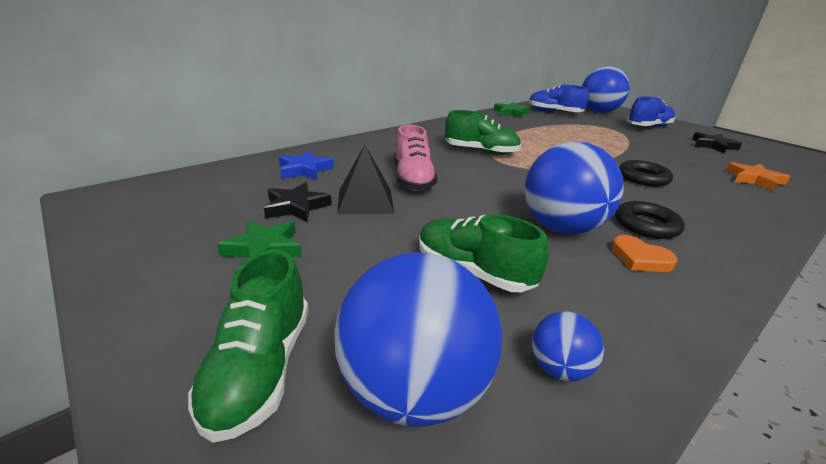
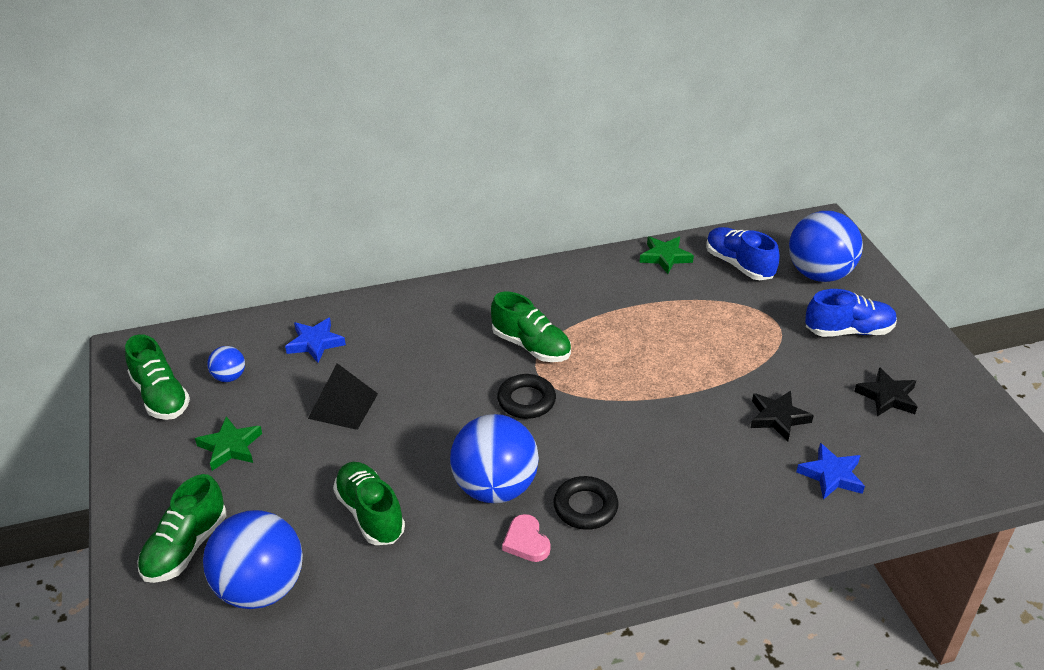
camera: 25 degrees right, 10 degrees up
black star [264,182,332,222] -> black star moved to [751,391,814,442]
pink shoe [394,124,438,191] -> none
blue ball [532,312,604,381] -> blue ball moved to [207,346,245,382]
orange heart [611,235,677,272] -> pink heart [502,514,551,562]
black ring [619,160,673,187] -> black ring moved to [497,374,556,419]
orange star [726,162,791,191] -> blue star [796,443,865,500]
none -> green shoe [125,334,190,420]

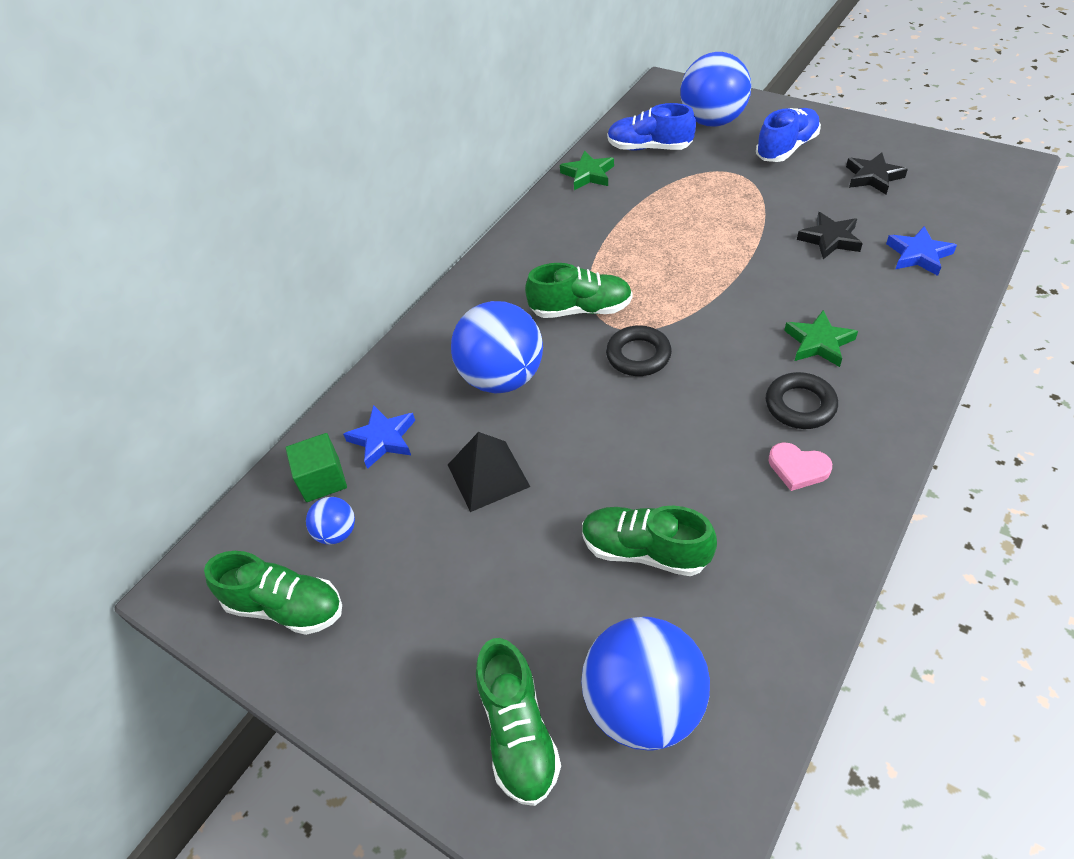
camera: 35 degrees left, 10 degrees up
green star [195,416,262,471] -> green star moved to [784,310,858,367]
blue ball [450,414,539,503] -> blue ball moved to [451,301,543,394]
none -> green cube [285,433,347,502]

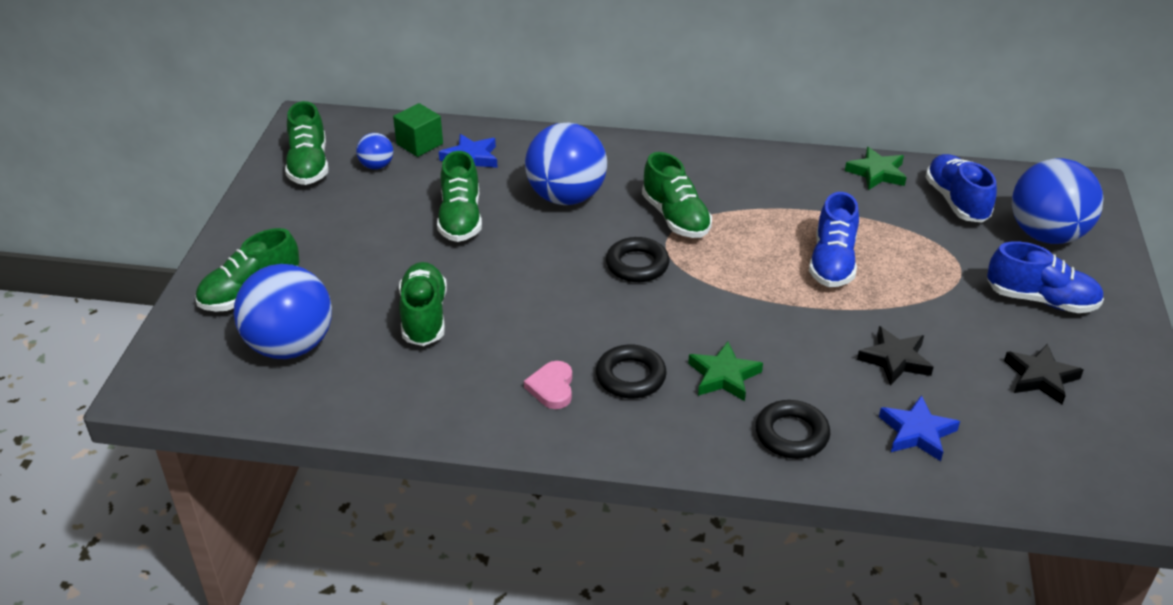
camera: 60 degrees right, 10 degrees down
black pyramid [448,432,530,512] -> green shoe [437,151,482,242]
none -> black ring [756,400,830,459]
none -> blue shoe [809,192,859,287]

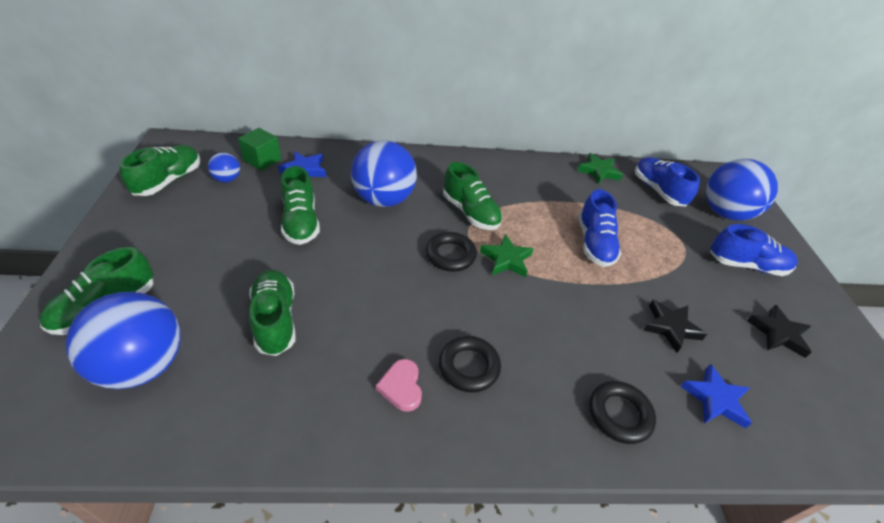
camera: 15 degrees left, 5 degrees up
green shoe [285,101,329,185] -> green shoe turned 135 degrees counterclockwise [120,145,200,196]
green star [688,341,763,401] -> green star moved to [480,234,534,277]

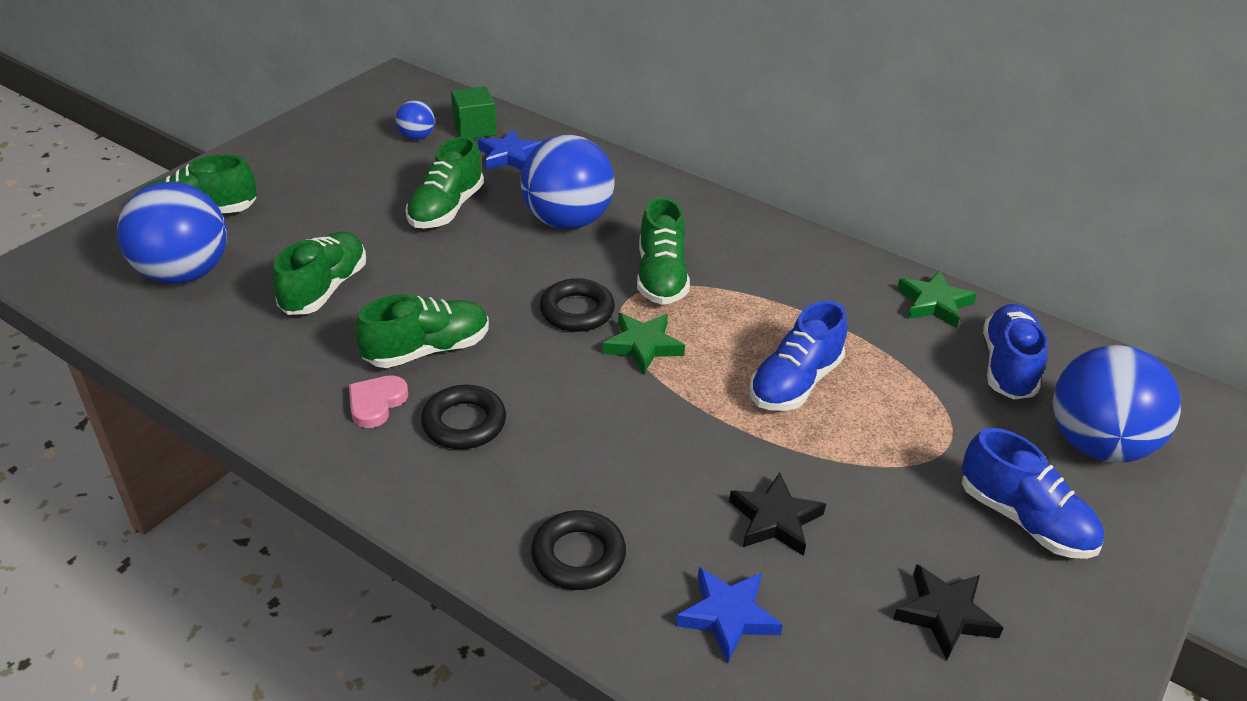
camera: 40 degrees right, 5 degrees down
green shoe [120,145,200,196] -> green shoe moved to [355,294,489,368]

